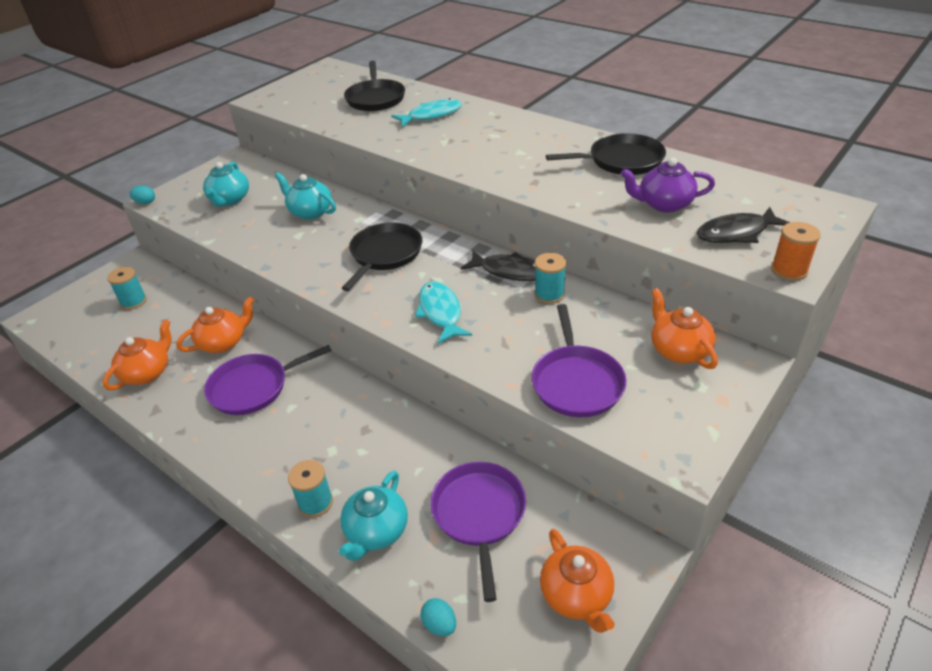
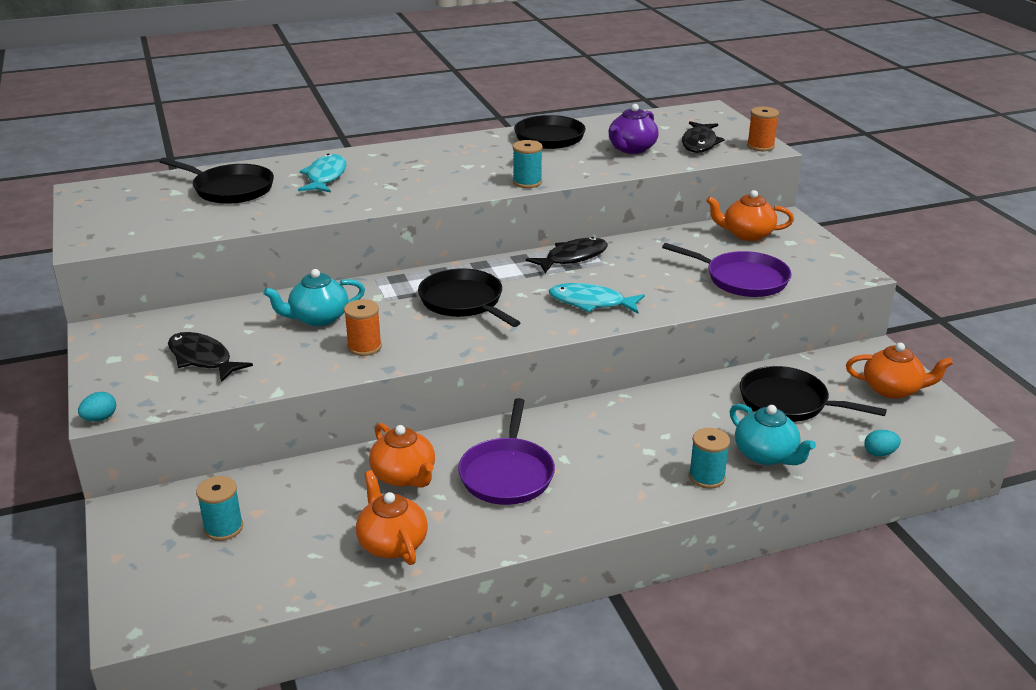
camera: 60 degrees left, 10 degrees down
orange teapot [176,296,254,353] -> orange teapot turned 150 degrees clockwise [369,423,435,488]
turquoise teapot [203,162,249,206] -> black fish [168,332,253,382]
purple pan [430,462,526,602] -> black pan [740,366,887,422]
turquoise spool [534,253,566,304] -> turquoise spool moved to [513,140,543,188]
none -> orange spool [344,299,382,356]

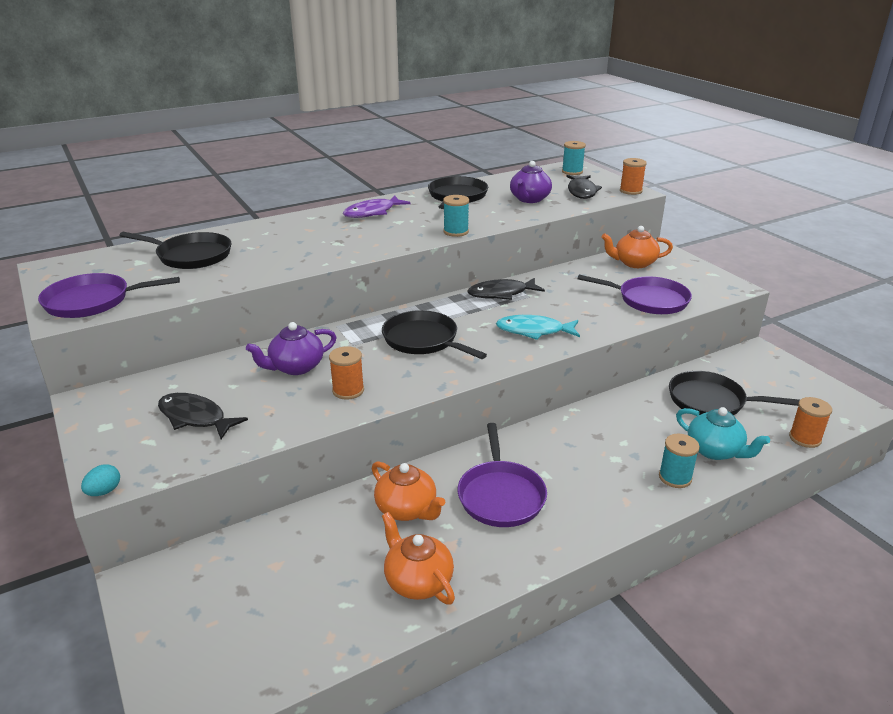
camera: 10 degrees left, 0 degrees up
turquoise spool [196,476,243,541] -> turquoise spool moved to [562,141,586,175]
turquoise teapot [263,269,365,326] -> purple teapot [246,322,337,375]
turquoise fish [298,154,346,193] -> none
black fish [526,237,608,273] -> black fish turned 150 degrees counterclockwise [468,278,545,300]
orange teapot [846,343,953,399] -> none
turquoise egg [865,430,901,457] -> orange spool [789,397,832,448]
none -> purple pan [38,273,180,318]
none -> purple fish [343,195,411,218]

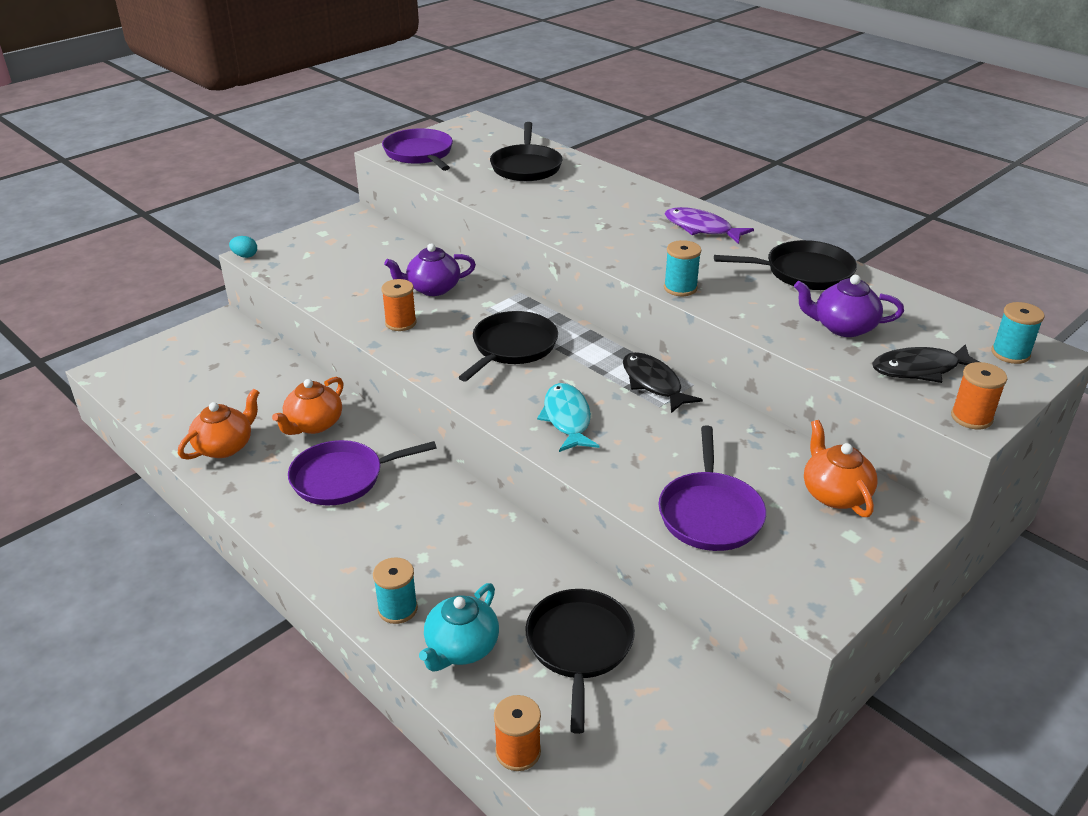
camera: 75 degrees right, 5 degrees up
black fish [158,393,248,439] -> none
purple teapot [246,322,337,375] -> purple teapot turned 60 degrees counterclockwise [384,243,476,296]

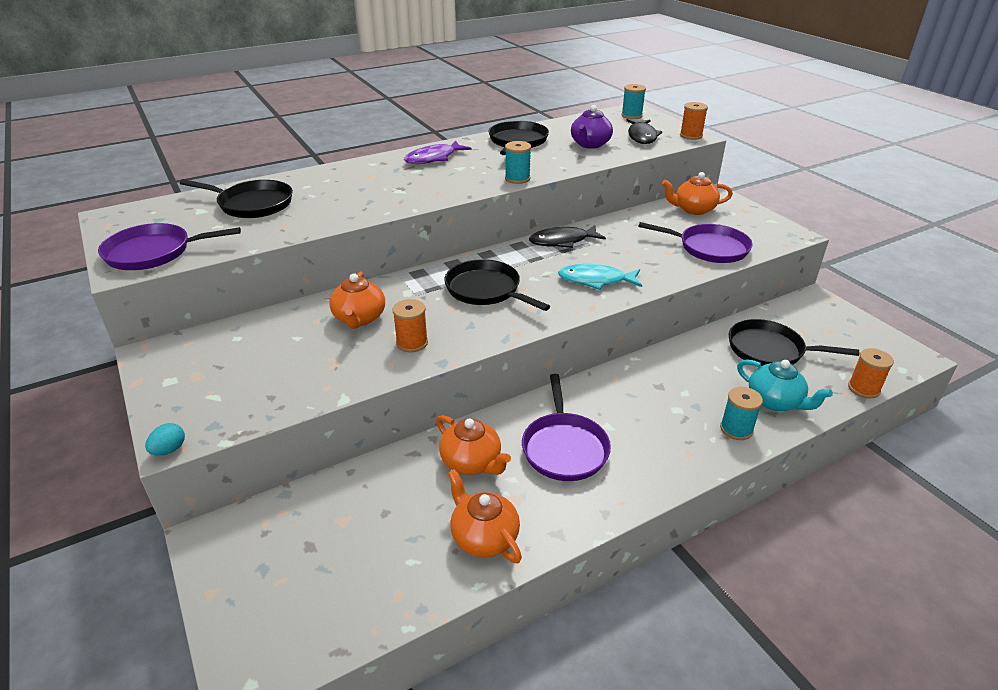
camera: 75 degrees left, 0 degrees up
purple teapot [384,243,476,296] -> orange teapot [329,271,385,329]

